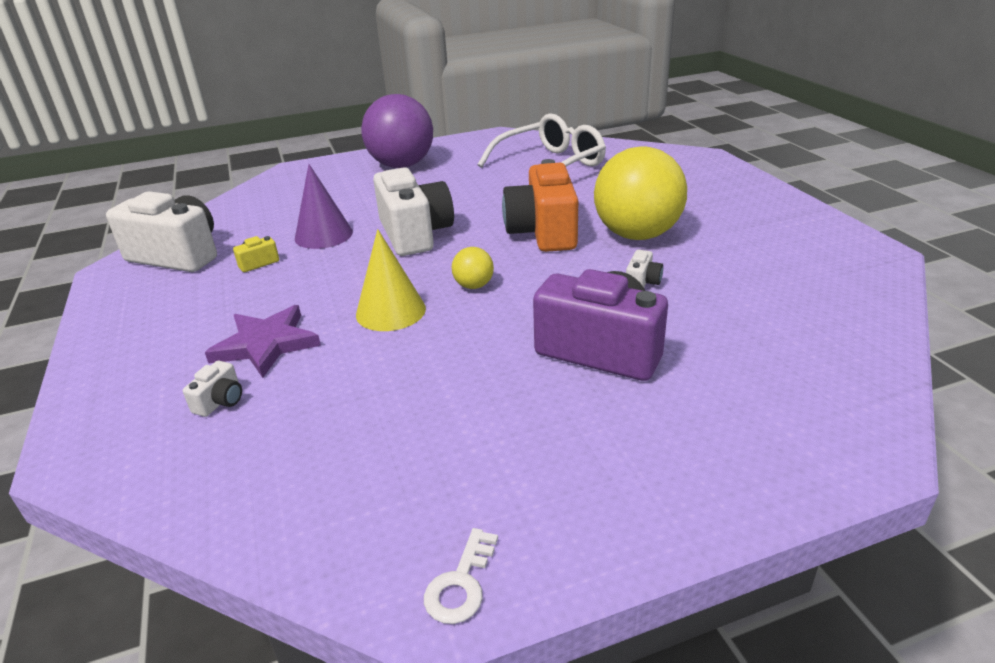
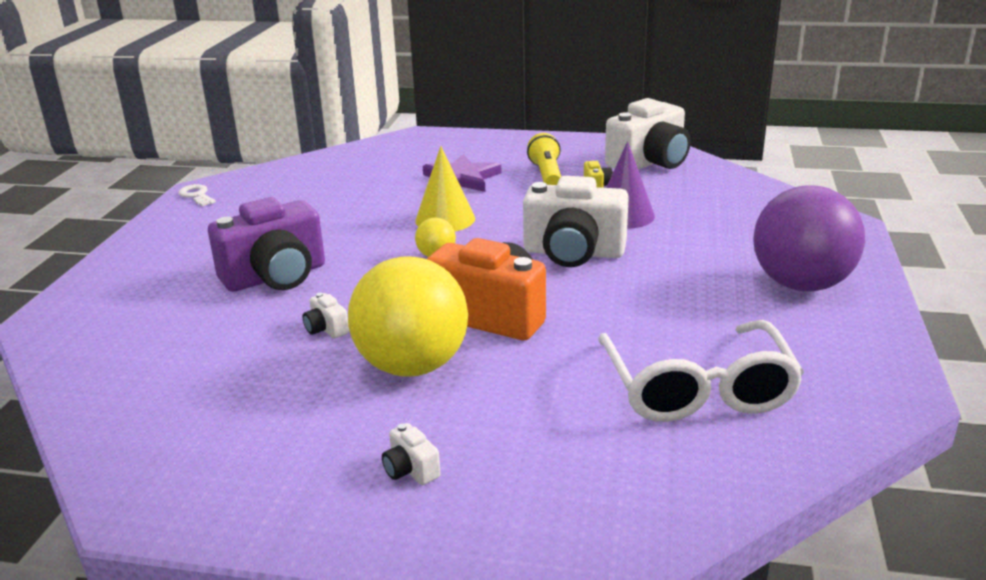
camera: 120 degrees right, 5 degrees down
white camera [183,361,242,417] -> white camera moved to [382,423,441,485]
none -> yellow flashlight [527,133,561,185]

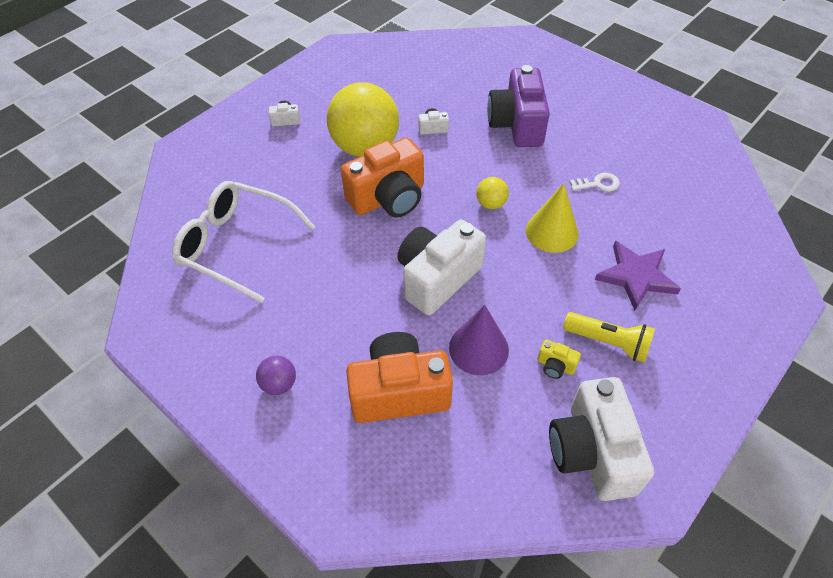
camera: 120 degrees right, 25 degrees up
white key [178,184,216,206] -> white key moved to [570,173,620,192]
purple ball [753,185,865,292] -> purple ball [256,356,296,395], size x0.42
none -> orange camera [346,332,453,423]

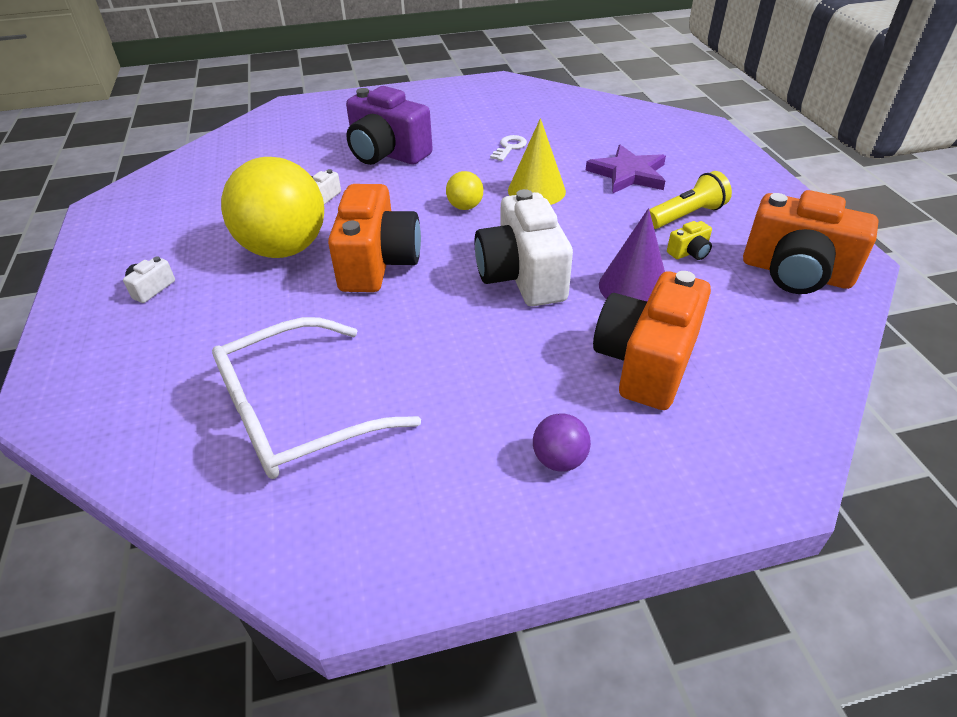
camera: 55 degrees left, 10 degrees down
white camera [549,377,654,501] -> orange camera [743,190,879,294]

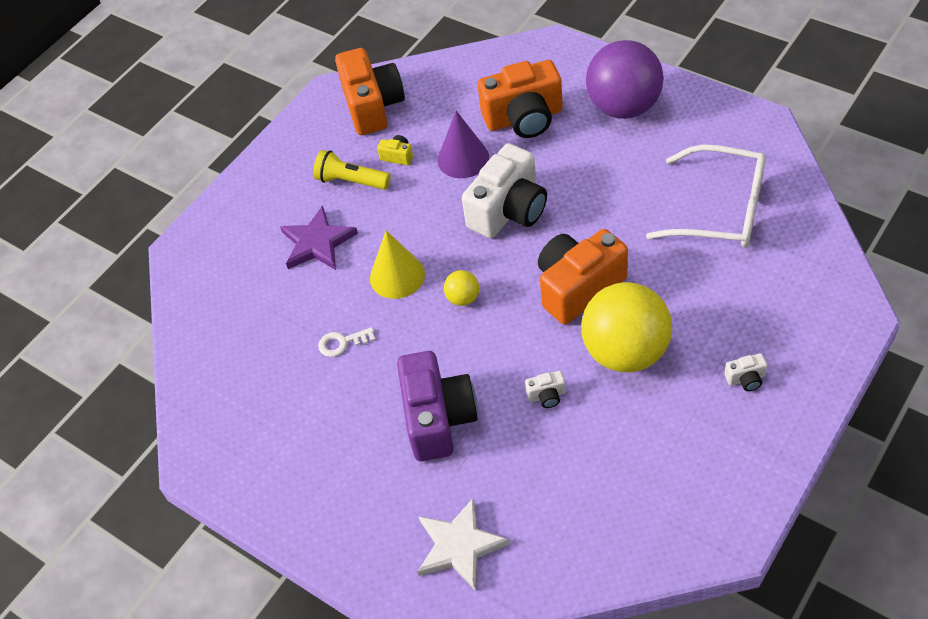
camera: 125 degrees left, 10 degrees up
purple ball [533,413,591,472] -> purple ball [586,40,664,119], size x2.36
none -> white star [417,497,510,591]

